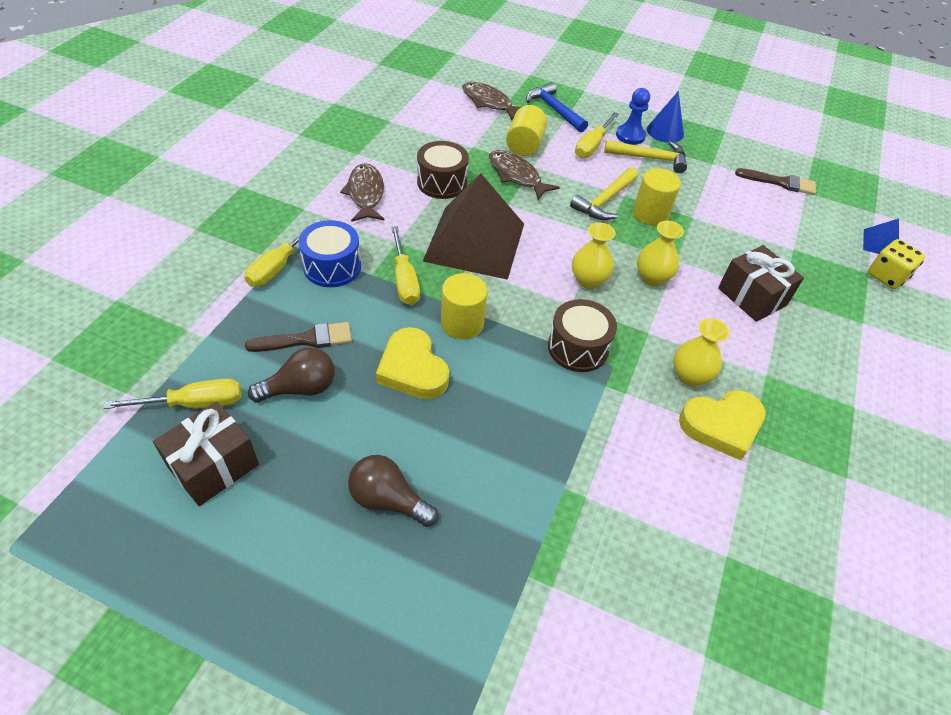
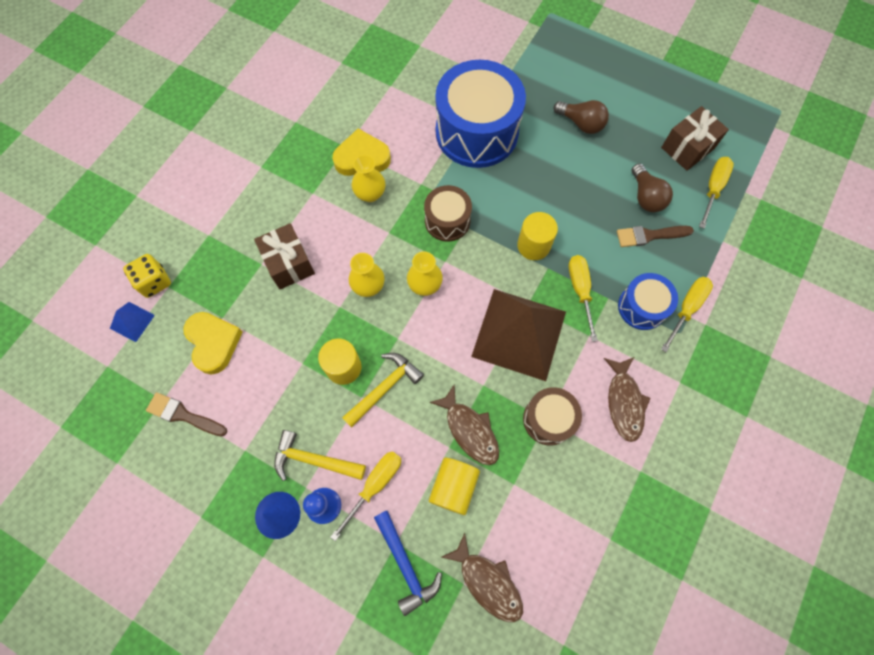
camera: 170 degrees left, 20 degrees up
yellow screwdriver [103,379,242,409] -> yellow screwdriver turned 120 degrees clockwise [699,157,734,229]
brown light bulb [248,347,334,403] -> brown light bulb turned 90 degrees counterclockwise [632,163,673,212]
yellow heart [376,327,449,399] -> yellow heart moved to [183,312,243,375]
none -> blue drum [435,60,526,168]

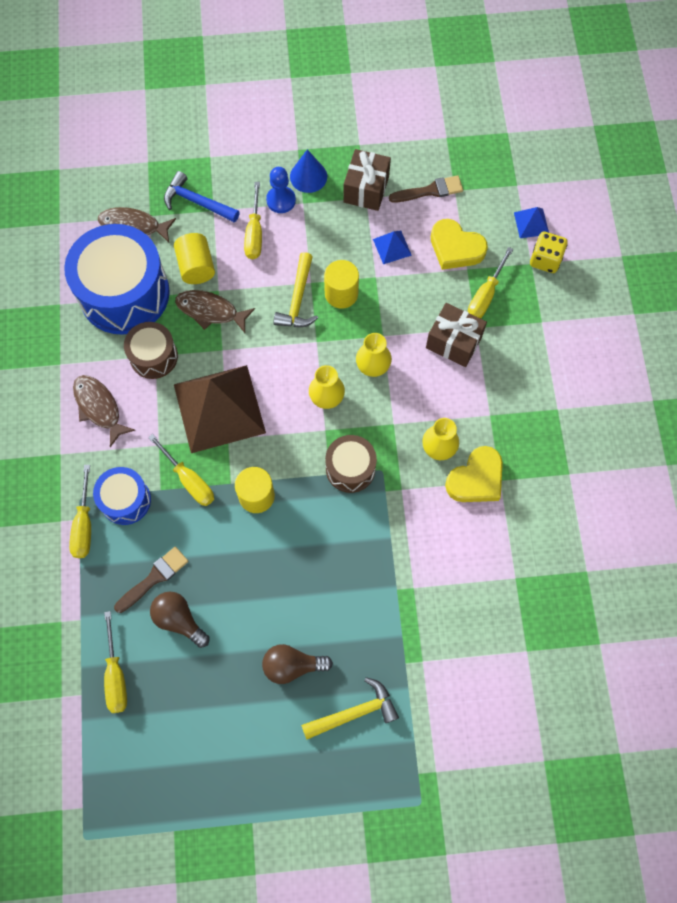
camera: 145 degrees right, 0 degrees up
yellow hammer [274,430,366,481] -> yellow hammer moved to [301,677,399,740]
blue drum [435,60,526,168] -> blue drum moved to [64,224,170,335]
brown gift [661,106,729,171] -> brown gift moved to [343,149,391,211]
none -> blue pyramid [373,230,412,264]
none -> yellow screwdriver [467,247,513,319]

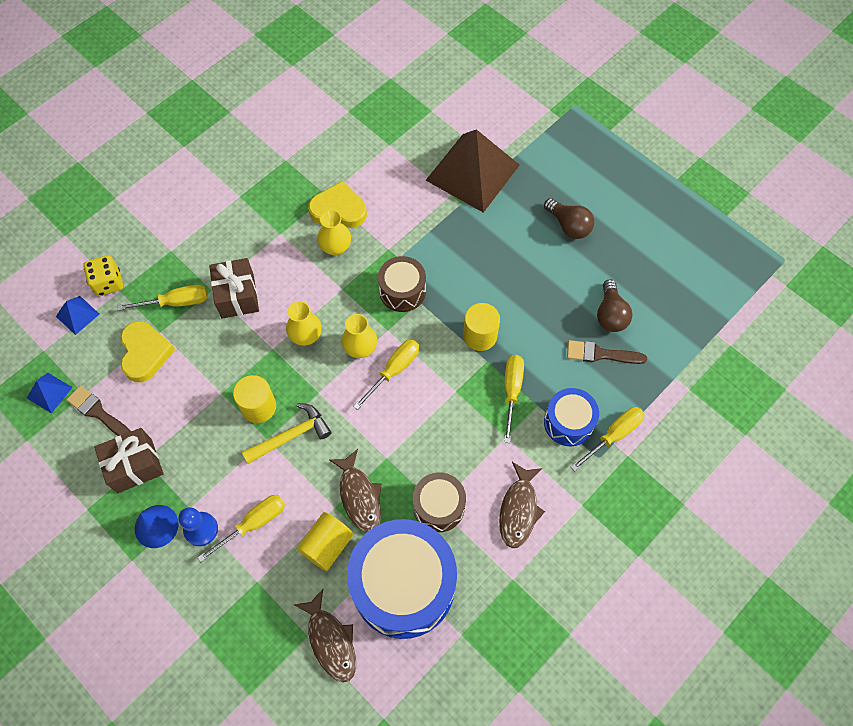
camera: 130 degrees left, 5 degrees down
yellow screwdriver [104,611,127,713] -> yellow screwdriver moved to [353,339,419,410]
blue hammer [164,171,240,223] -> none
brown pyramid [174,365,266,453] -> brown pyramid moved to [426,129,520,213]
yellow hammer [301,677,399,740] -> none
blue pyramid [373,230,412,264] -> blue pyramid moved to [27,373,73,414]

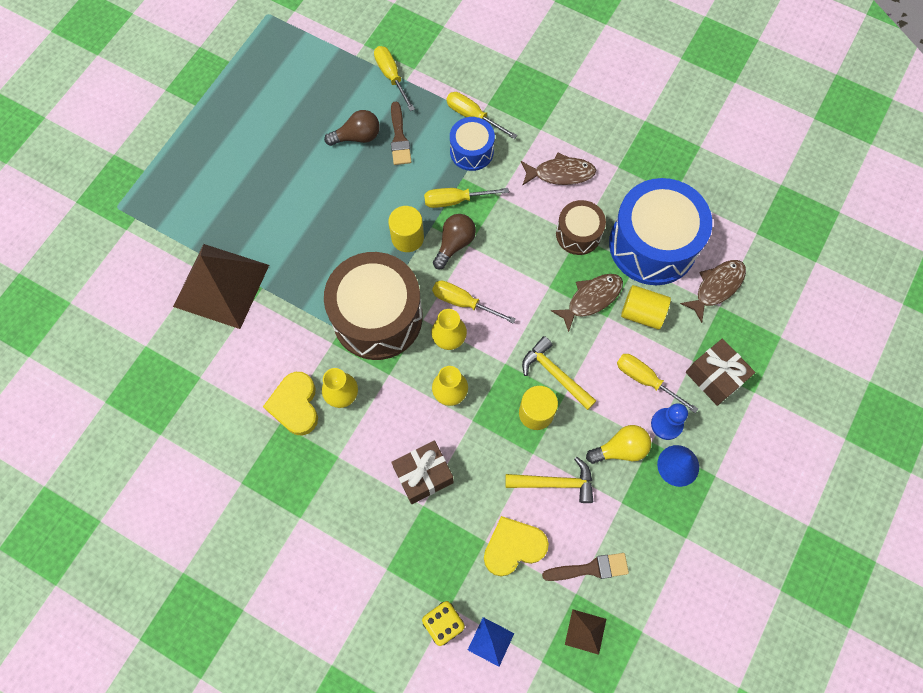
camera: 105 degrees left, 5 degrees up
blue pyramid [27,373,73,414] -> brown pyramid [565,609,606,655]
brown brush [66,386,131,436] -> brown brush turned 120 degrees counterclockwise [542,553,629,581]
brown gift [94,428,164,493] -> brown gift moved to [686,339,755,406]
yellow screwdriver [117,285,208,311] -> yellow screwdriver moved to [374,46,415,111]
brown drum [378,256,426,312] -> brown drum [324,252,423,360], size x1.92
brown light bulb [544,198,594,239] -> brown light bulb moved to [433,214,476,269]
none -> yellow hammer [505,457,593,503]
none -> yellow light bulb [586,425,651,464]

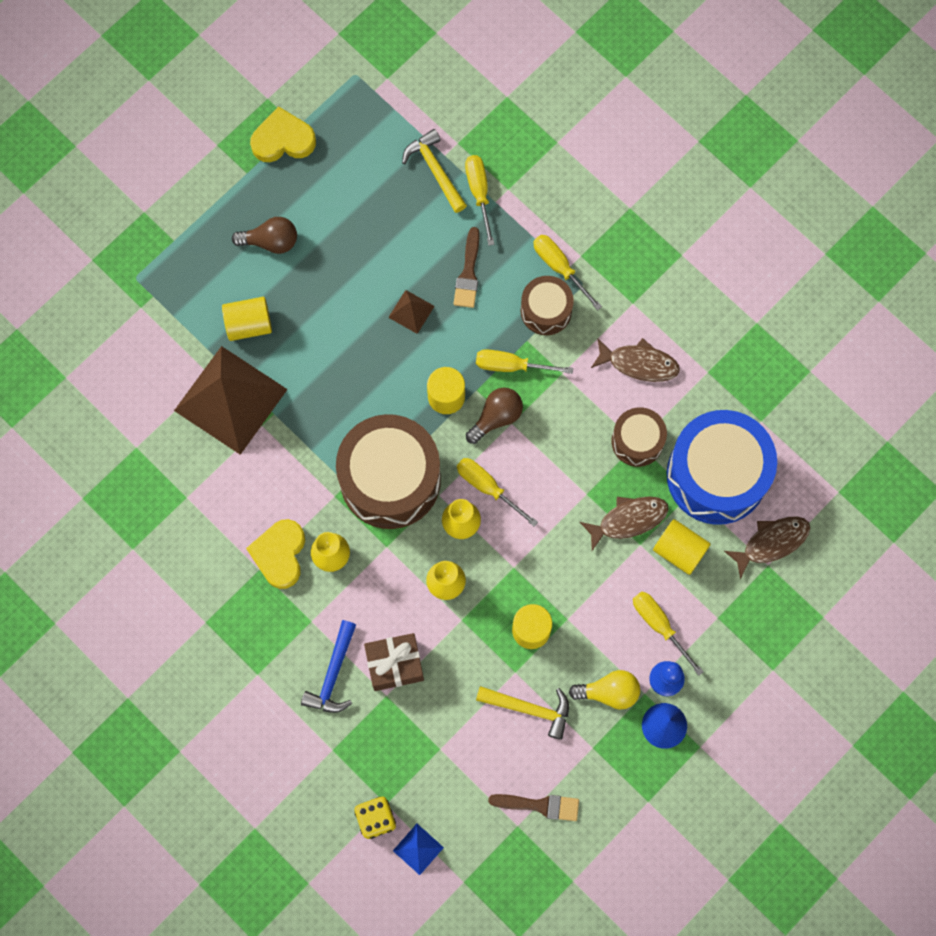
camera: 15 degrees right, 5 degrees up
brown light bulb [324,110,380,146] -> brown light bulb moved to [232,217,297,254]
blue drum [450,117,495,171] -> brown drum [521,276,574,335]
yellow heart [484,516,549,576] -> yellow heart moved to [250,106,316,162]
yellow hammer [522,336,597,410] -> yellow hammer moved to [402,129,467,213]
brown pyramid [565,609,606,655] -> brown pyramid moved to [388,290,435,334]
brown gift [686,339,755,406] -> none
none -> yellow cylinder [222,297,272,341]
none -> blue hammer [301,620,356,713]

